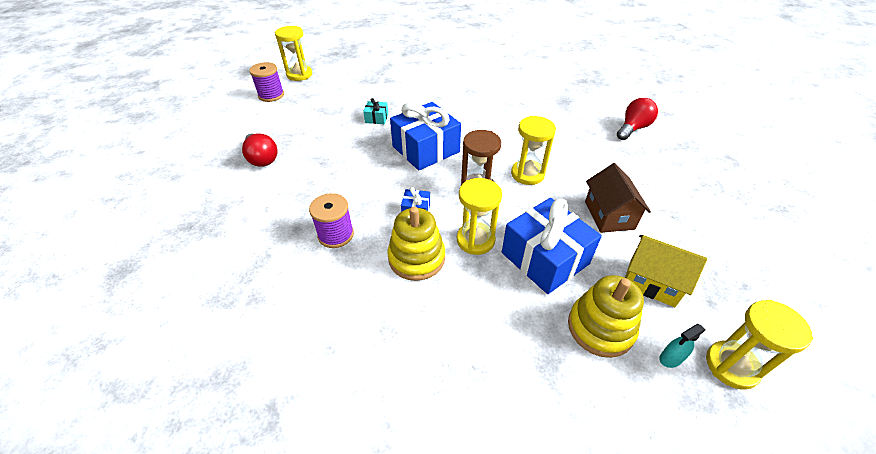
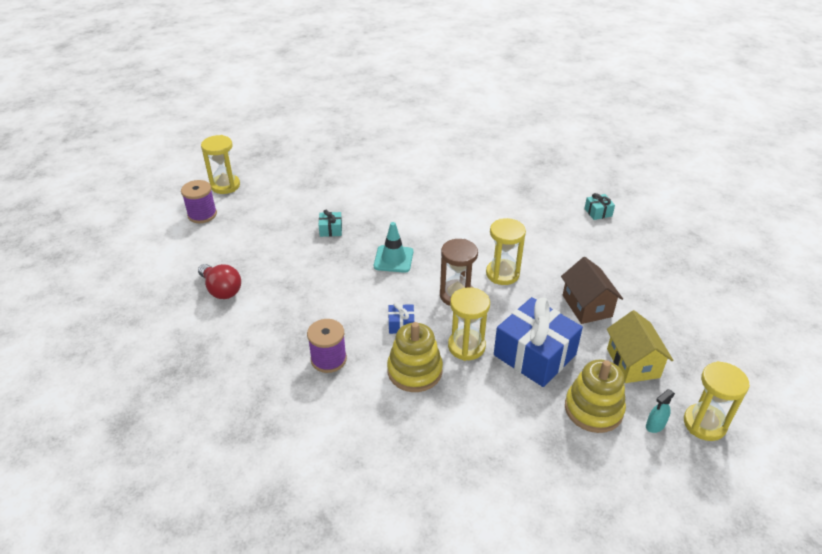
camera: 10 degrees left, 5 degrees down
blue gift [390,102,461,171] -> turquoise traffic cone [374,222,413,273]
red light bulb [617,98,658,140] -> turquoise gift [584,193,615,220]
yellow house [625,235,707,307] -> yellow house turned 60 degrees clockwise [607,310,674,383]

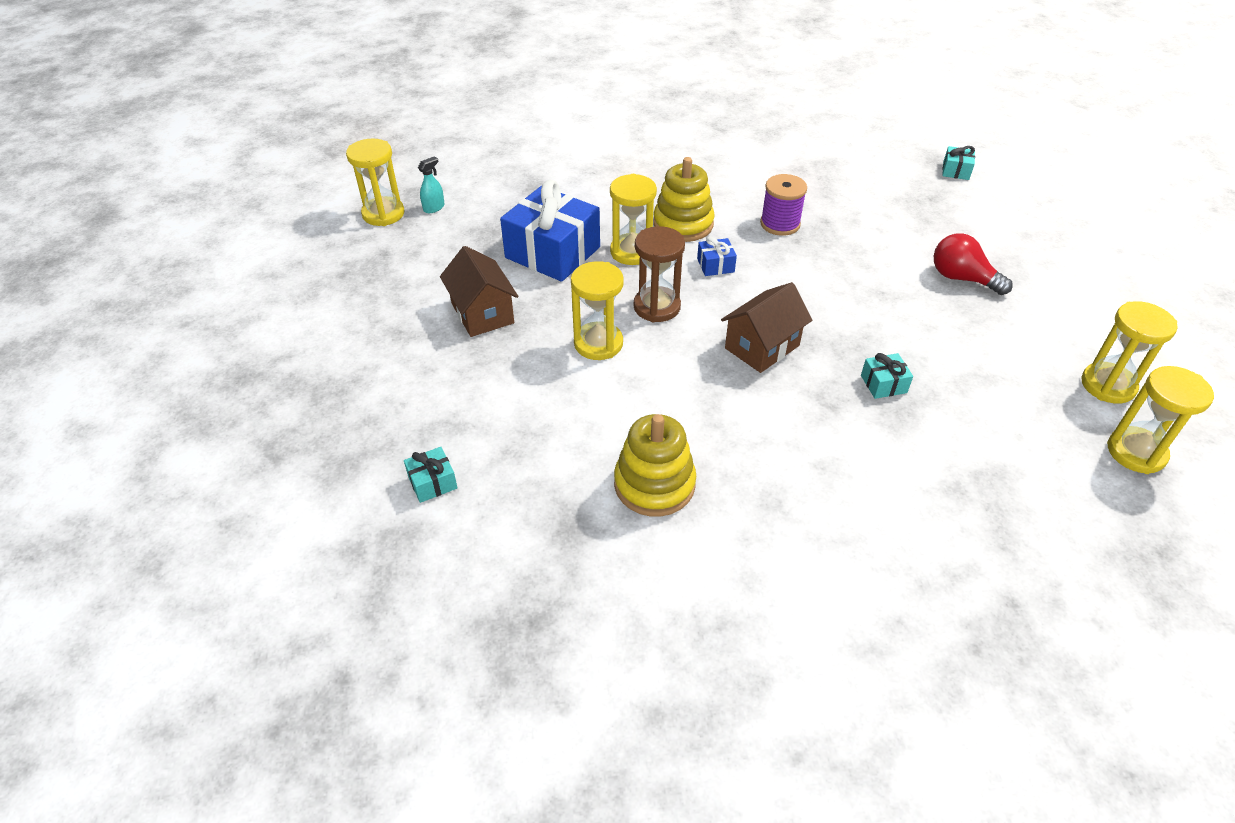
camera: 170 degrees right, 5 degrees up
purple spool [181,180,217,223] -> yellow hourglass [1081,301,1178,404]
turquoise traffic cone [374,222,413,273] -> brown house [721,282,813,373]
yellow stacking toy [565,360,626,433] -> yellow stacking toy moved to [614,414,696,517]
yellow house [607,310,674,383] -> none
none -> turquoise gift [942,146,975,180]

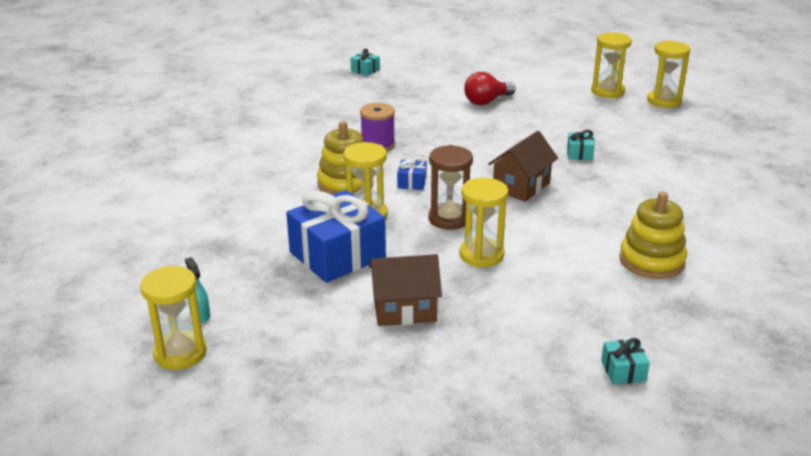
camera: 70 degrees left, 15 degrees down
brown house [721,282,813,373] -> brown house turned 60 degrees clockwise [488,131,558,202]

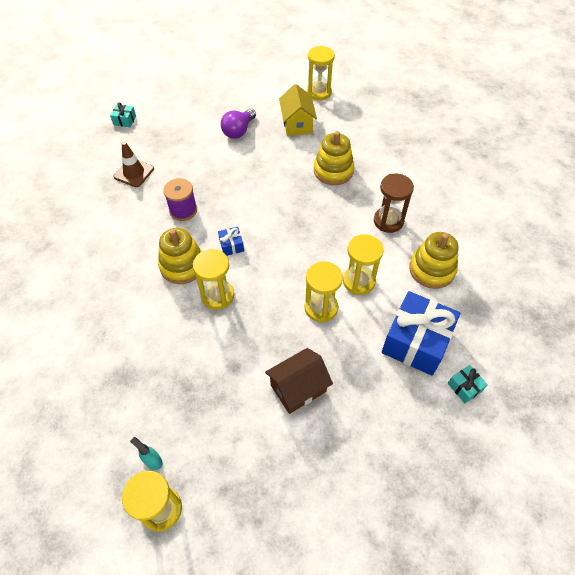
camera: 25 degrees left, 25 degrees up
blue gift [286,190,386,283] -> blue gift moved to [382,291,460,376]
brown hourglass [428,145,473,230] -> brown hourglass moved to [374,174,414,233]
red light bulb [464,72,516,105] -> purple light bulb [221,109,256,139]
brown house [488,131,558,202] -> none
turquoise gift [567,130,595,160] -> yellow stacking toy [314,131,354,185]
yellow hourglass [647,40,690,108] -> yellow hourglass moved to [343,234,383,295]
none -> brown traffic cone [113,142,154,187]
none -> yellow house [279,84,317,136]

